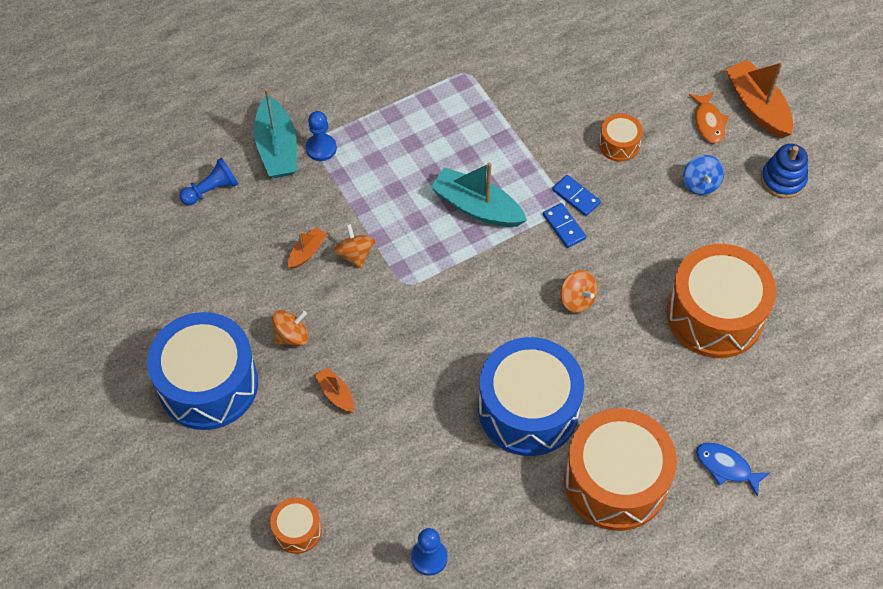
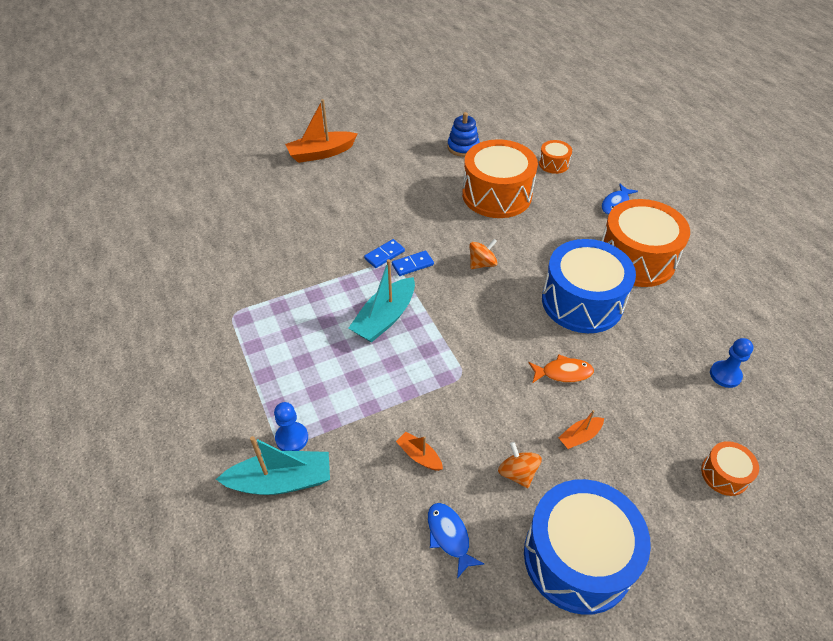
camera: 85 degrees left, 10 degrees down
blue pawn [180,158,238,206] -> none
orange spinning top [334,224,375,268] -> none
orange drum [599,113,643,162] -> orange drum moved to [539,140,572,174]
blue spinning top [683,155,724,195] -> none
orange fish [689,91,729,144] -> orange fish moved to [528,354,594,383]
blue stacking toy [761,144,808,198] -> blue stacking toy moved to [447,112,480,157]
none -> blue fish [428,503,484,579]

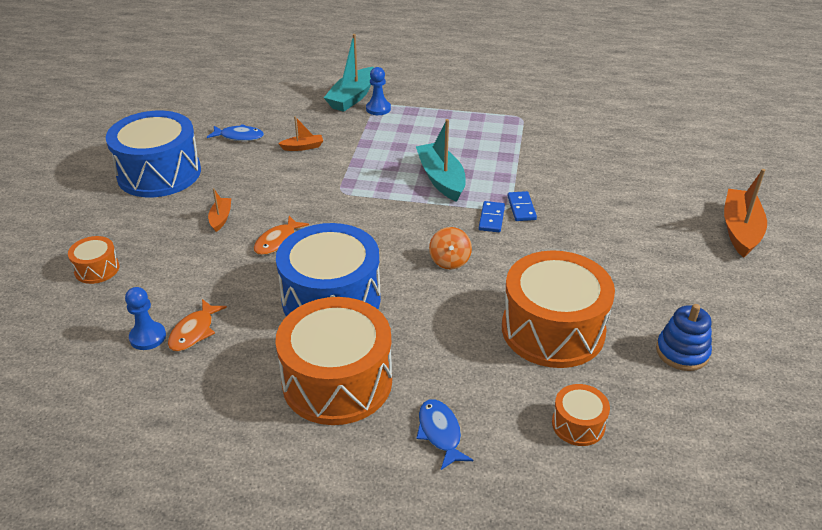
camera: 125 degrees right, 10 degrees down
orange spinning top [498,442,542,488] -> none
none -> orange fish [168,299,227,351]

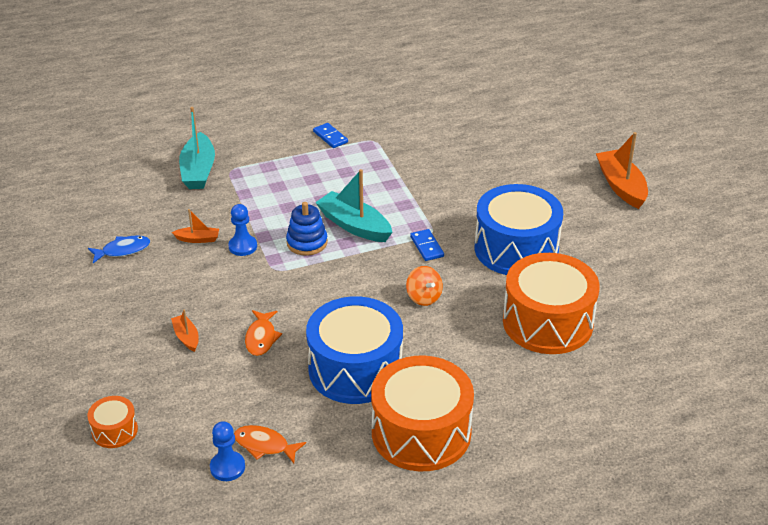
camera: 30 degrees left, 0 degrees up
blue drum [106,111,201,197] -> blue drum moved to [475,184,563,275]
orange fish [168,299,227,351] -> orange fish turned 120 degrees clockwise [234,425,306,463]
orange boat [278,116,323,151] -> orange boat turned 45 degrees clockwise [172,209,219,243]
blue pawn [366,67,391,115] -> blue pawn moved to [228,204,257,256]
blue fish [416,399,473,470] -> none
blue domino [508,191,537,221] -> blue domino moved to [313,123,348,148]
orange drum [552,384,610,446] -> none
blue stacking toy [656,304,712,371] -> blue stacking toy moved to [286,202,328,256]

